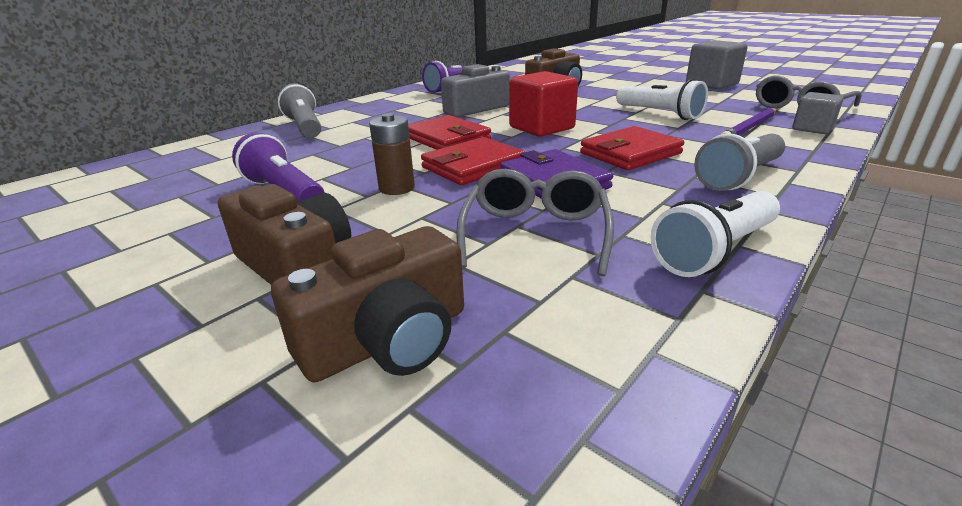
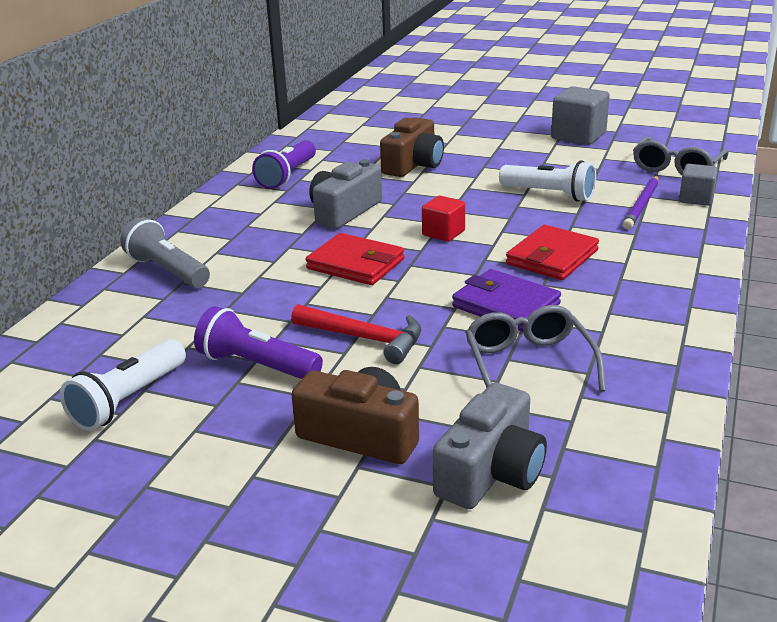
camera: 20 degrees left, 0 degrees up
brown camera [271,226,464,382] -> grey camera [433,383,547,509]
brown battery [369,113,415,195] -> red hammer [291,304,421,364]
red wallet [421,137,525,185] -> none
red cube [509,71,578,137] -> red cube [422,195,465,242], size x0.61
white flashlight [651,191,780,277] -> white flashlight moved to [60,339,186,431]
grey flashlight [694,133,785,191] -> none

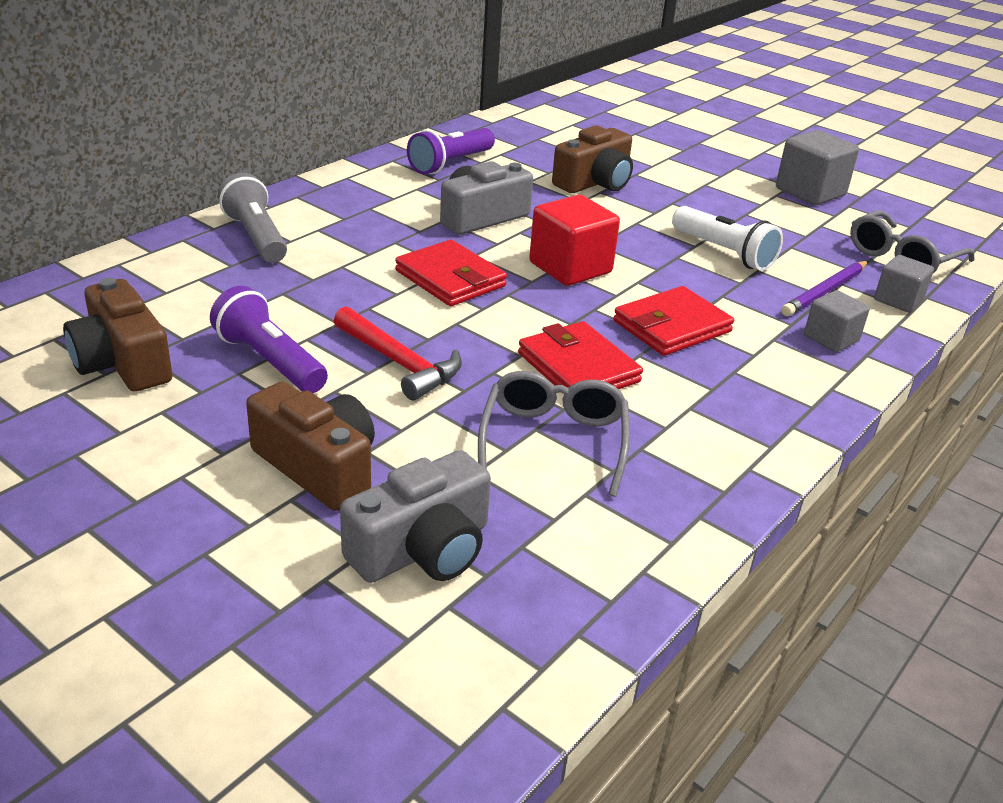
camera: 15 degrees right, 5 degrees up
white flashlight [60,339,186,431] -> brown camera [63,278,172,392]
red cube [422,195,465,242] -> red cube [529,195,620,286], size x1.63
purple wallet [452,269,561,332] -> red wallet [518,321,643,389]
none -> grey cube [804,290,870,352]

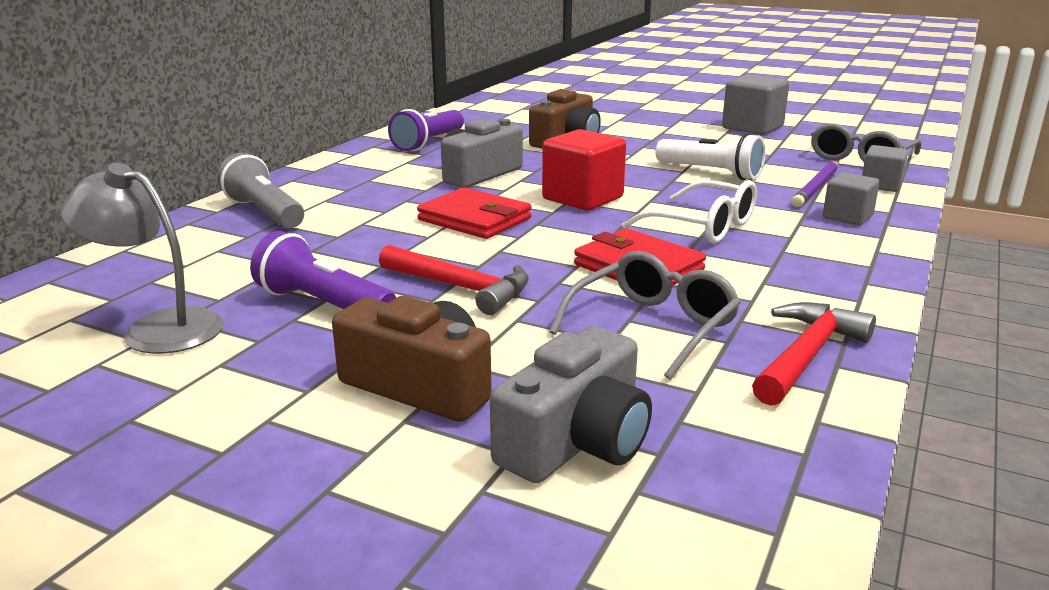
camera: 10 degrees left, 10 degrees down
brown camera [63,278,172,392] -> grey lamp [61,163,223,354]
grey glasses [478,371,630,497] -> grey glasses turned 45 degrees clockwise [549,251,741,380]
red wallet [613,286,734,356] -> white glasses [622,180,757,244]
none -> red hammer [752,302,876,406]

